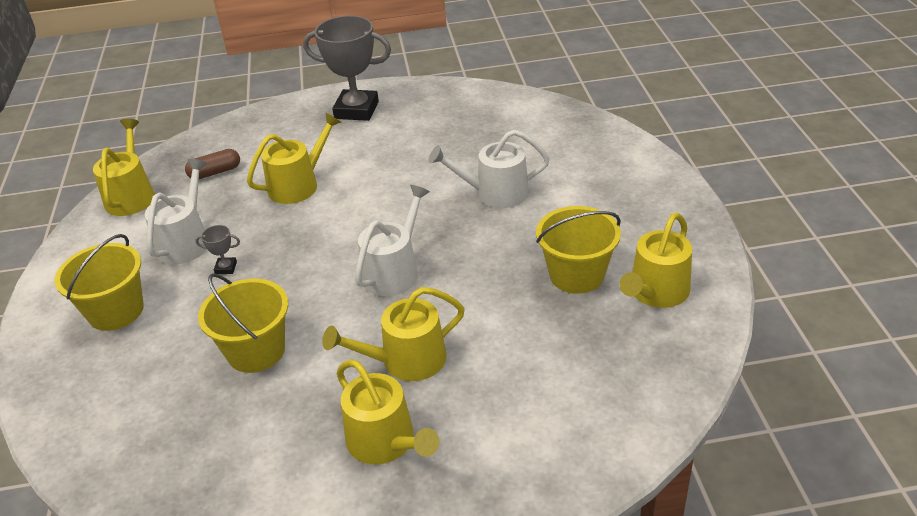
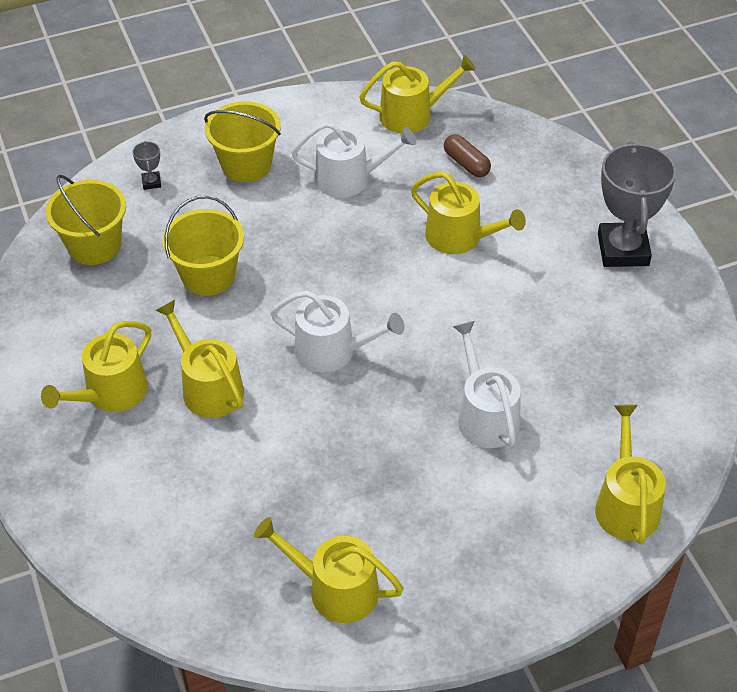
camera: 75 degrees right, 10 degrees up
grey trophy [196,225,240,274] -> grey trophy moved to [132,141,161,190]
yellow bucket [536,206,621,294] -> yellow bucket moved to [46,175,126,265]
none -> yellow watering can [595,405,666,545]

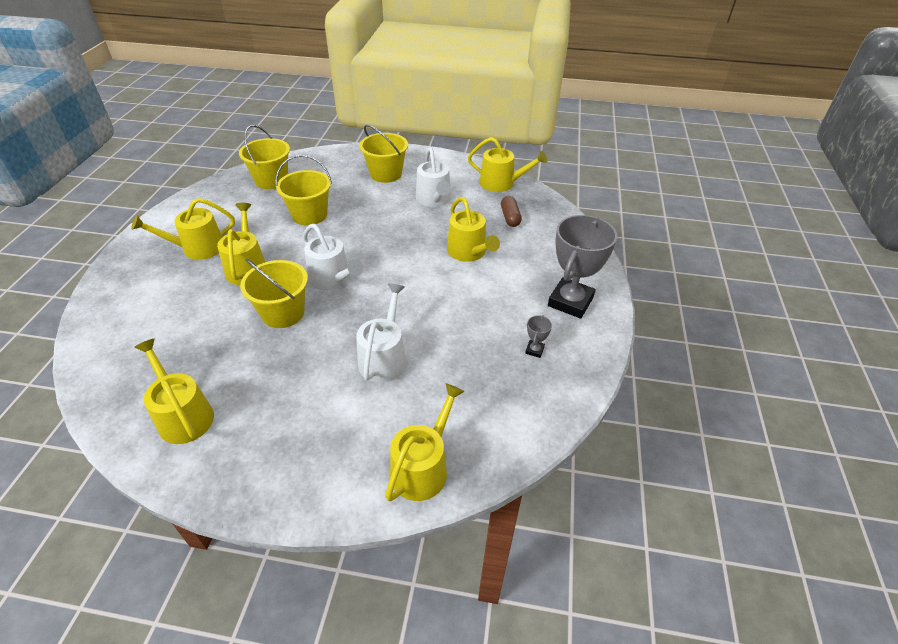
camera: 30 degrees right, 5 degrees down
grey trophy [132,141,161,190] -> grey trophy moved to [525,315,552,358]
white watering can [292,122,416,198] -> white watering can turned 45 degrees clockwise [416,148,451,207]
none -> yellow bucket [240,259,308,328]

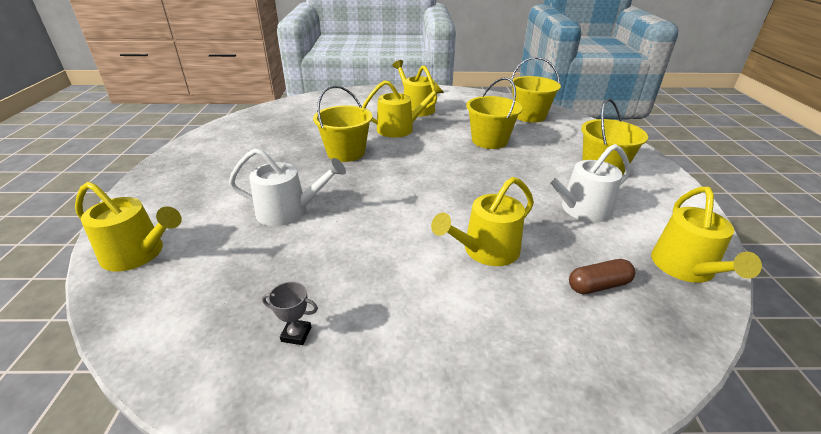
camera: 80 degrees right, 10 degrees down
yellow watering can [134,339,214,444] -> none
white watering can [303,224,363,290] -> none
grey trophy [548,215,617,319] -> none

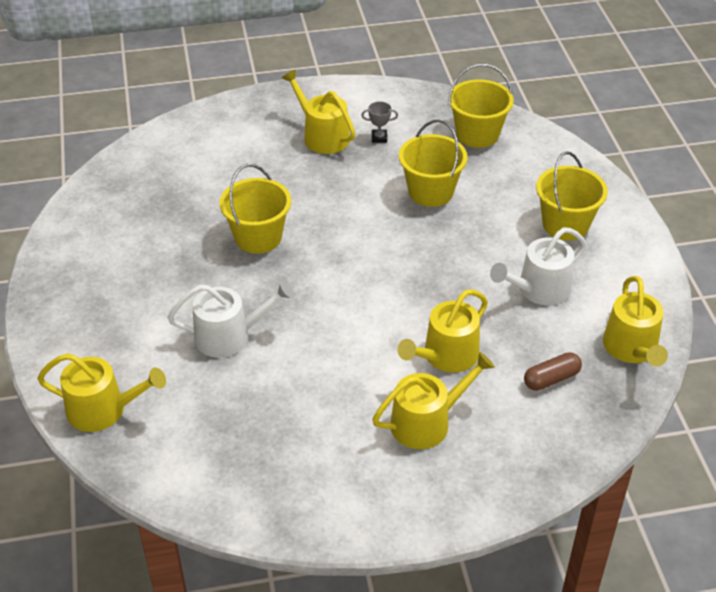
camera: 10 degrees left, 10 degrees up
grey trophy [262,282,318,345] -> grey trophy moved to [361,101,398,143]
yellow watering can [362,80,444,138] -> yellow watering can moved to [372,352,495,449]

